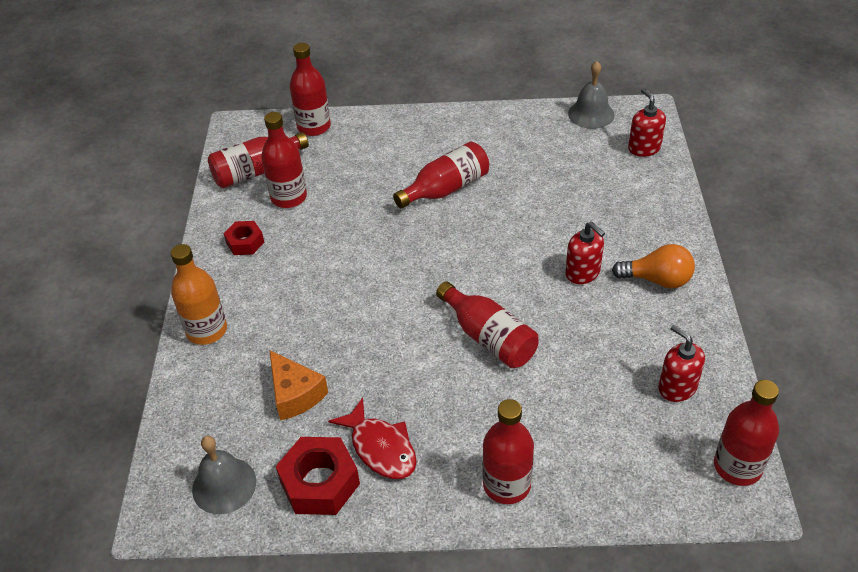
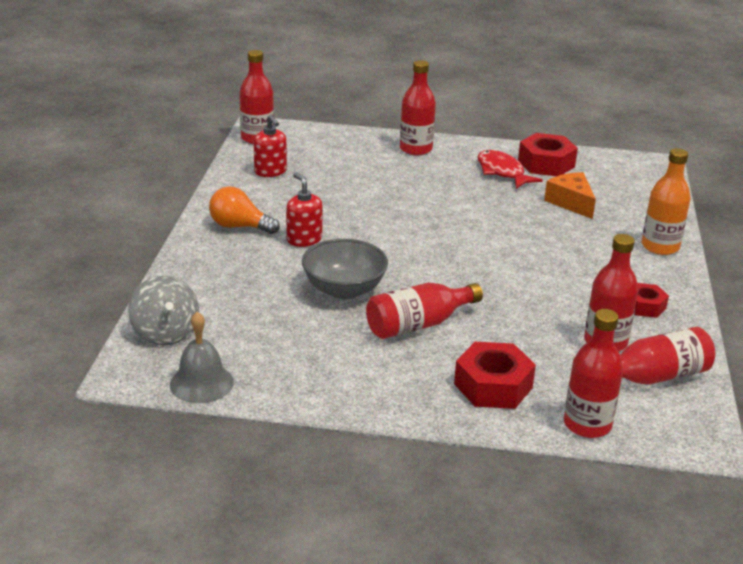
camera: 175 degrees left, 15 degrees down
grey bell [192,436,256,514] -> none
red bottle [436,281,539,368] -> none
red soap dispenser [628,88,666,157] -> grey spinning top [128,276,199,346]
none -> grey bowl [302,239,388,299]
none -> red nut [454,342,536,409]

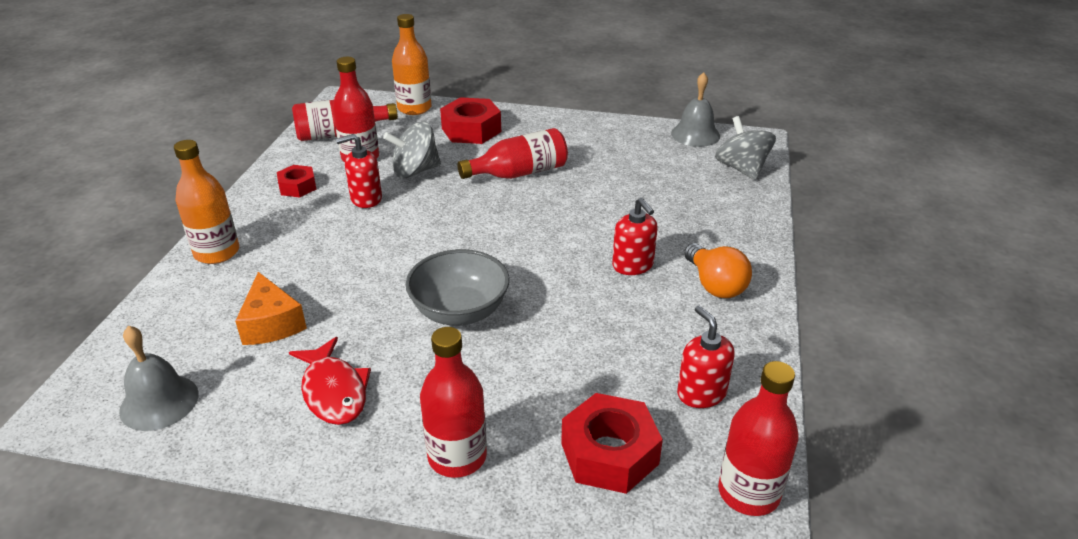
camera: 175 degrees left, 5 degrees up
orange light bulb [209,186,280,234] -> orange light bulb turned 45 degrees clockwise [684,243,752,298]
grey bowl [302,239,388,299] -> grey bowl moved to [406,249,509,326]
red nut [518,133,578,176] -> red nut moved to [561,393,663,494]
red bottle [564,309,623,438] -> orange bottle [392,14,432,115]
none -> grey bell [119,326,199,431]
none -> red soap dispenser [336,134,382,208]
none -> grey spinning top [383,121,441,178]

